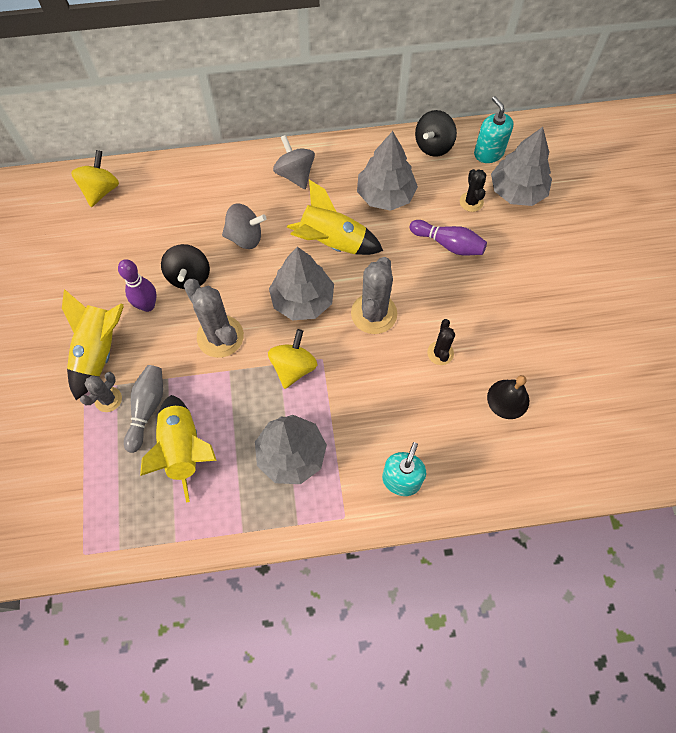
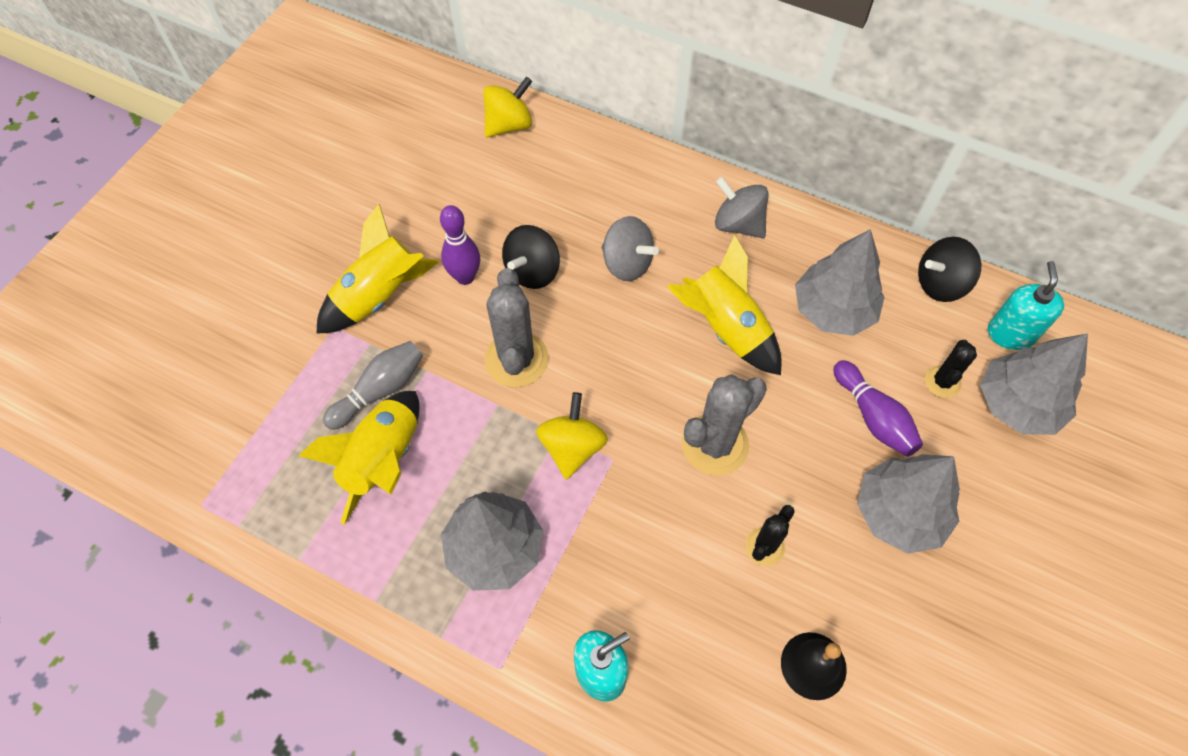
camera: 35 degrees right, 5 degrees down
grey cactus [80,372,122,412] -> none
yellow spinning top [268,329,317,389] -> yellow spinning top turned 45 degrees counterclockwise [536,392,608,480]
grey tree [269,247,334,320] -> grey tree moved to [857,454,960,554]
grey spinning top [273,135,315,189] -> grey spinning top turned 60 degrees counterclockwise [715,176,769,238]

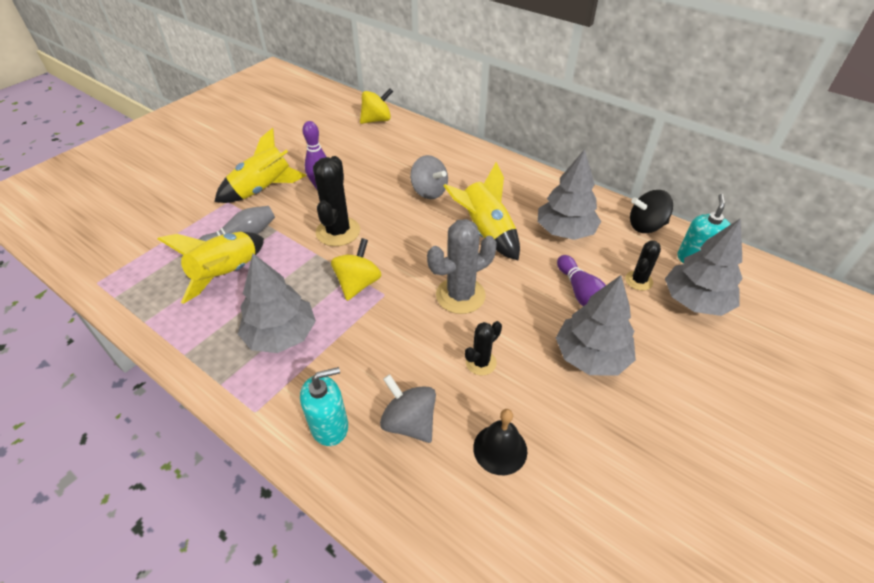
camera: 10 degrees right, 15 degrees down
grey cactus [484,268,549,387] -> black cactus [313,156,360,246]
black spinning top [502,225,560,289] -> none
grey spinning top [715,176,769,238] -> grey spinning top moved to [380,374,436,443]

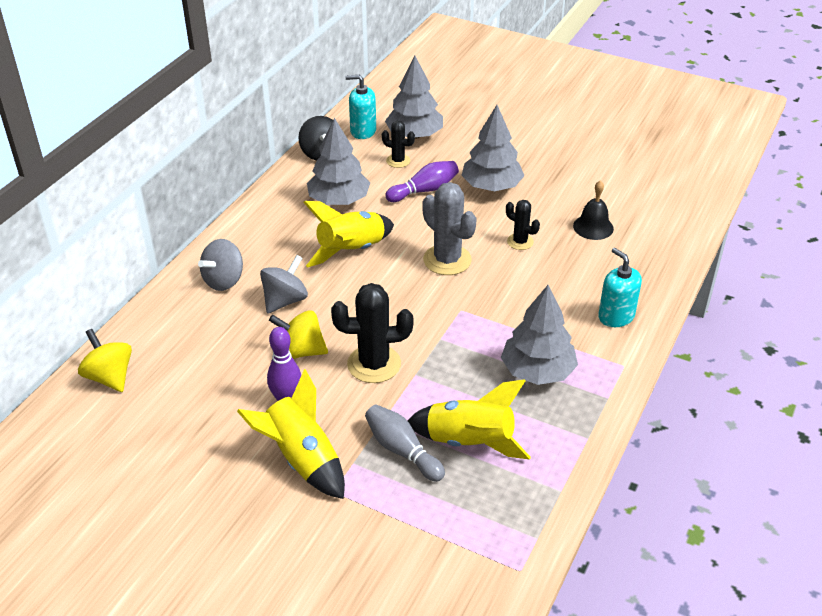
camera: 100 degrees left, 5 degrees down
yellow spinning top [331,238,382,301] -> yellow spinning top moved to [269,310,328,359]
grey spinning top [380,374,436,443] -> grey spinning top moved to [198,239,243,291]

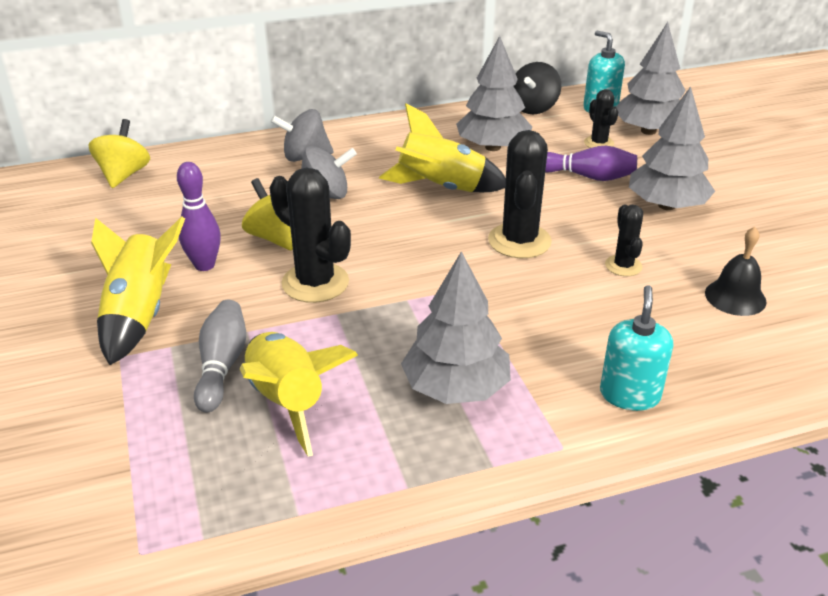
camera: 45 degrees right, 5 degrees down
grey cactus [422,182,477,275] -> black cactus [488,130,552,258]

